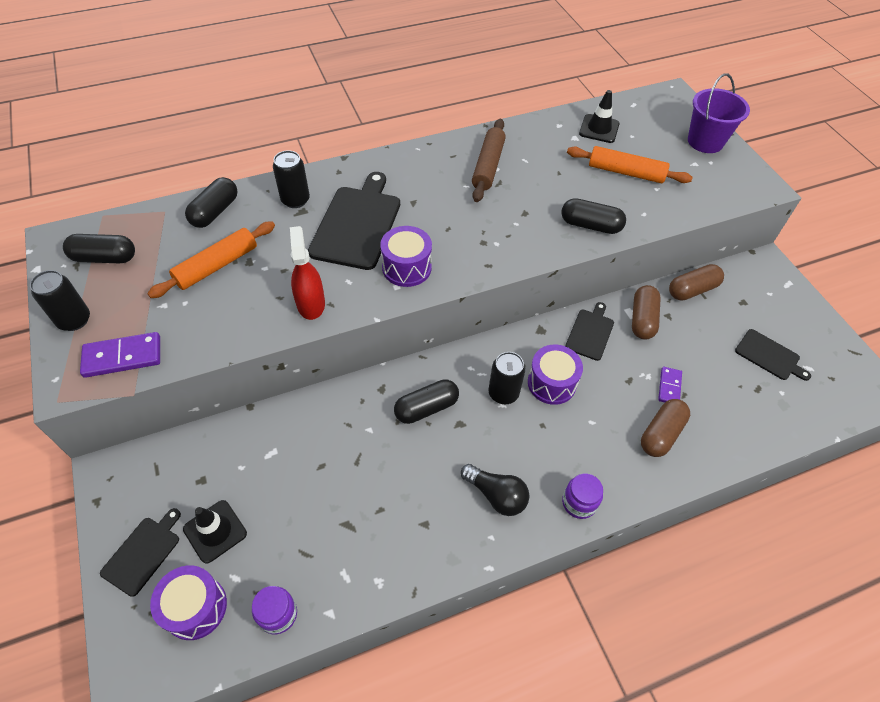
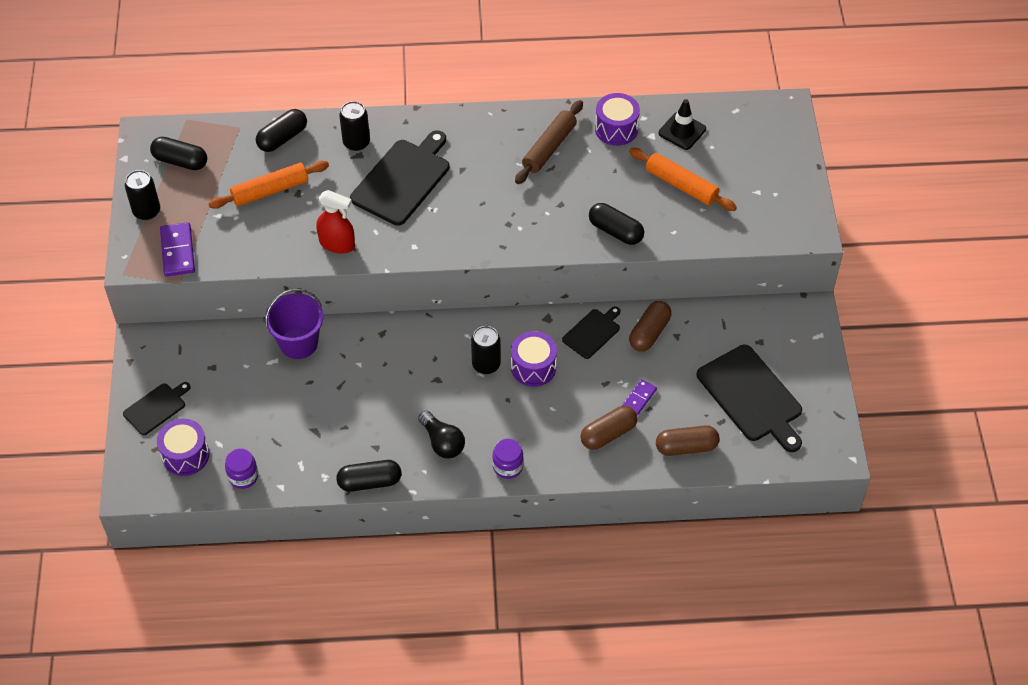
camera: 20 degrees right, 0 degrees up
purple domino [80,332,160,378] -> purple domino turned 75 degrees clockwise [160,222,195,277]
black traffic cone [183,500,247,564] -> none
red spray bottle [290,226,325,320] -> red spray bottle turned 105 degrees clockwise [316,190,355,254]
purple drum [380,226,432,287] -> purple drum moved to [595,93,640,146]
black capsule [394,379,459,424] -> black capsule moved to [336,460,402,492]
brown capsule [669,264,724,301] -> brown capsule moved to [656,425,720,456]
purple bucket [688,73,750,153] -> purple bucket moved to [265,289,324,359]
black cutting board [735,329,811,381] -> black cutting board [697,345,802,452], size x1.82

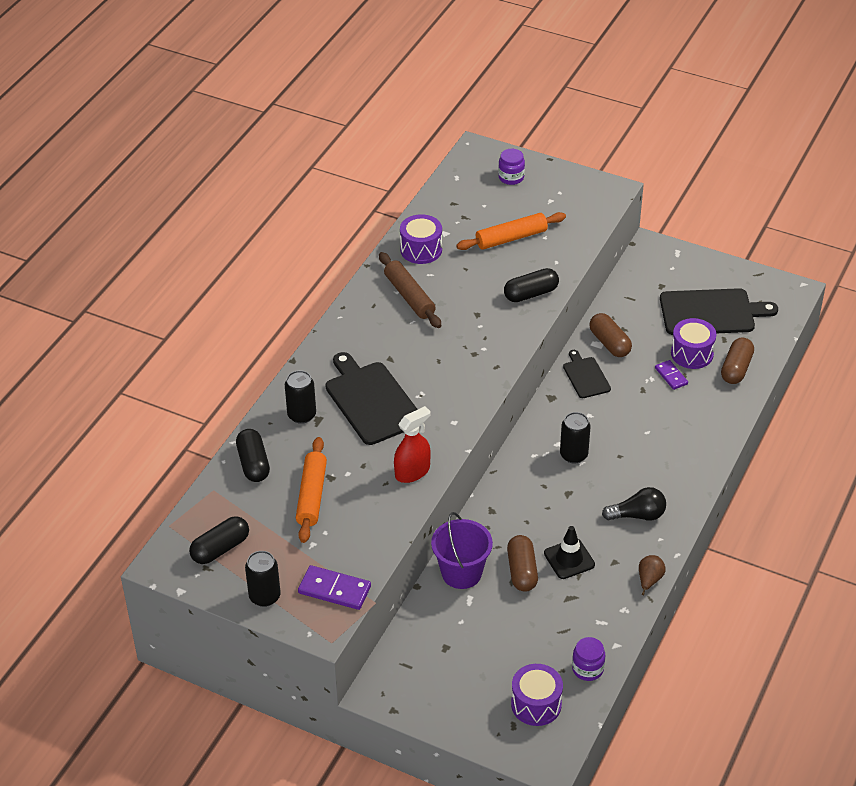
camera: 60 degrees left, 10 degrees down
black cutting board [123,382,191,435] -> none
black capsule [336,460,402,492] -> brown pear [639,555,666,595]
purple jar [492,438,523,479] -> purple jar moved to [498,149,525,185]
purple drum [511,331,557,387] -> purple drum moved to [671,318,716,369]
brown capsule [580,406,638,450] -> brown capsule moved to [507,535,538,592]
black traffic cone [658,99,706,150] -> black traffic cone moved to [544,526,595,579]

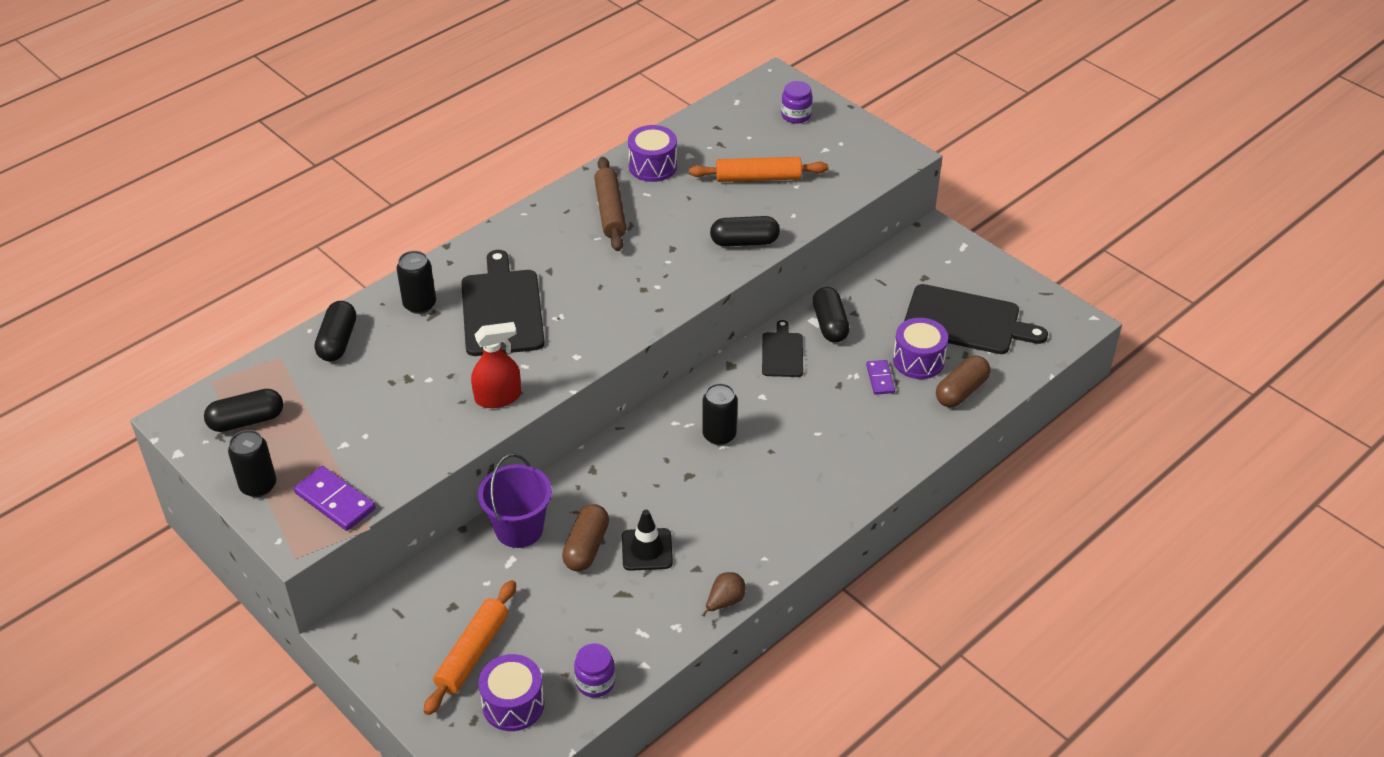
camera: 20 degrees right, 0 degrees up
orange rolling pin [296,437,327,543] -> orange rolling pin moved to [424,580,516,715]
brown capsule [589,313,632,357] -> black capsule [813,287,850,342]
black light bulb [602,487,666,521] -> none

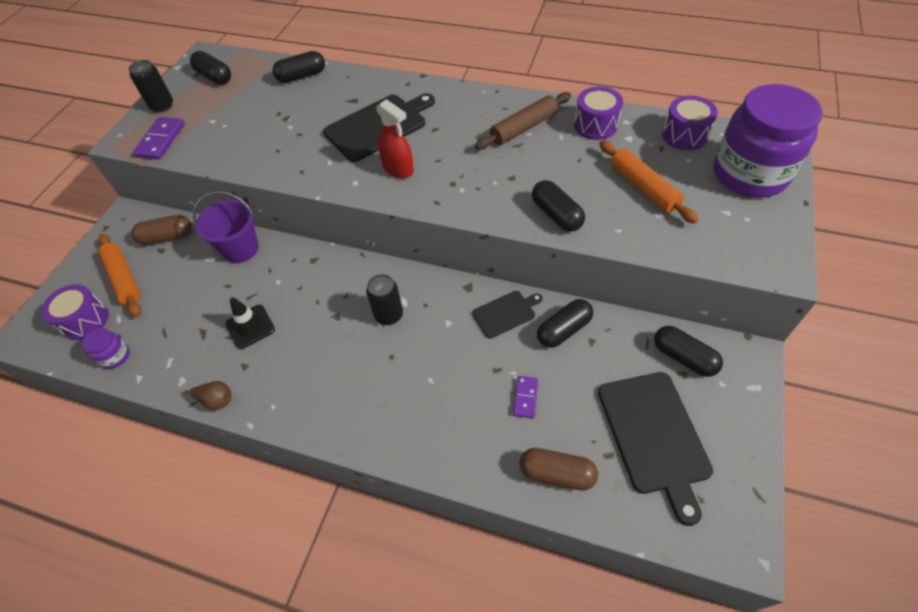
camera: 65 degrees right, 10 degrees up
black can [397,251,436,314] -> none
orange rolling pin [424,580,516,715] -> orange rolling pin turned 60 degrees clockwise [98,234,141,317]
red spray bottle [471,322,521,408] -> red spray bottle moved to [376,99,414,179]
brown capsule [562,504,609,571] -> brown capsule moved to [132,215,192,245]
purple jar [781,81,813,123] -> purple jar [713,84,823,198], size x2.44
purple domino [866,360,895,395] -> purple domino turned 45 degrees counterclockwise [513,376,538,418]
purple drum [893,318,948,379] -> purple drum moved to [662,96,718,150]
none -> black capsule [654,326,723,377]

